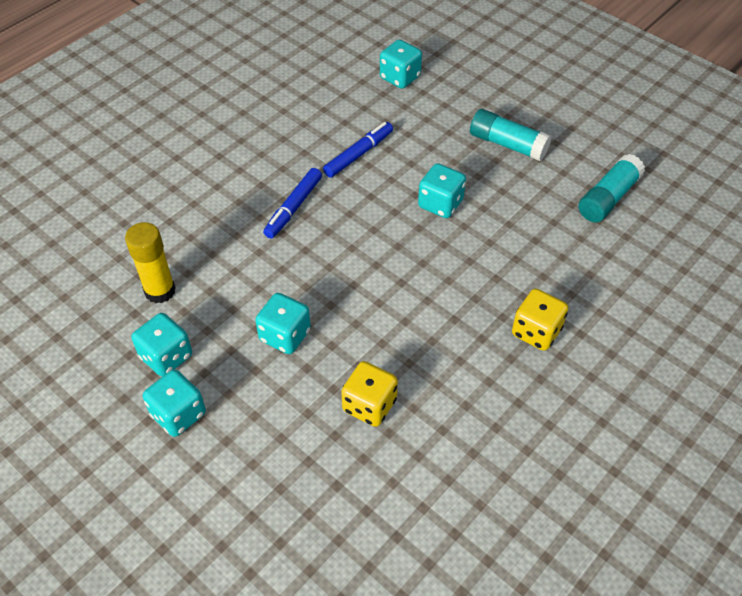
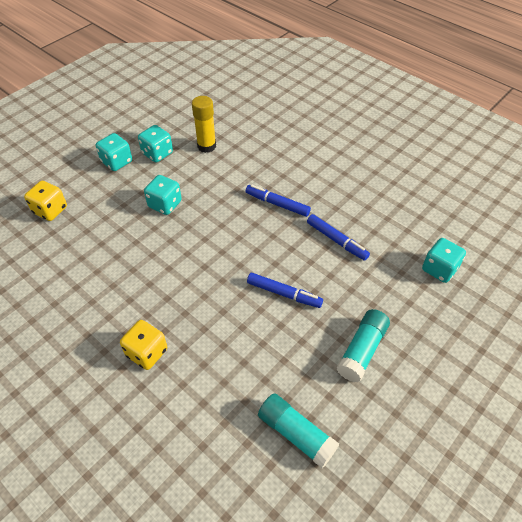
camera: 90 degrees right, 0 degrees up
yellow dice [341,361,398,427] -> yellow dice moved to [24,181,67,221]
turquoise dice [418,163,466,218] -> blue marker [247,273,323,308]

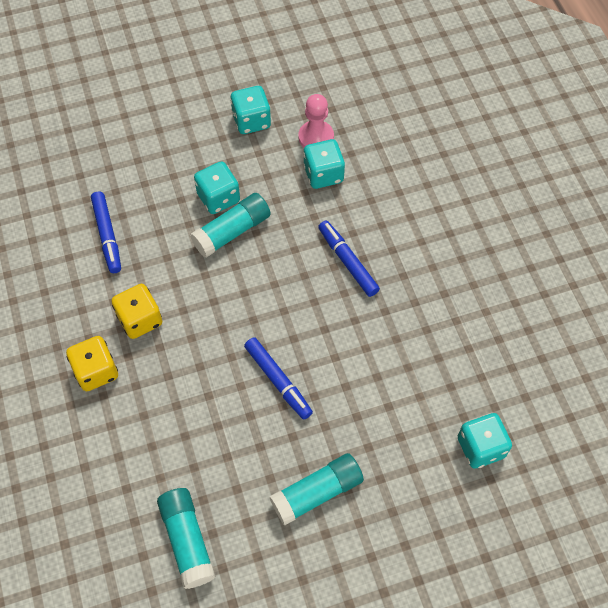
camera: 30 degrees right, 10 degrees up
yellow dice [24,181,67,221] -> yellow dice moved to [111,284,162,339]
turquoise dice [96,133,132,171] -> turquoise dice moved to [303,139,345,189]
yellow glue stick [192,96,216,153] -> pink pawn [299,94,334,148]
blue marker [307,214,370,261] -> blue marker moved to [91,191,121,273]
none -> turquoise glue stick [190,193,271,258]

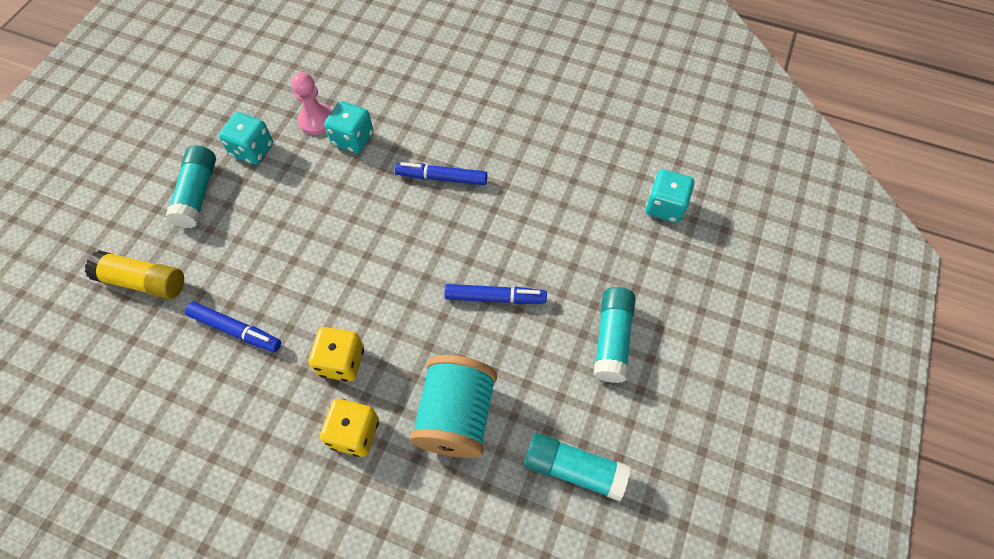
camera: 50 degrees left, 0 degrees up
turquoise glue stick [190,193,271,258] -> turquoise glue stick moved to [165,145,216,228]
turquoise dice [194,161,240,214] -> none
none -> yellow glue stick [85,250,184,299]
none -> turquoise spool [409,355,497,458]

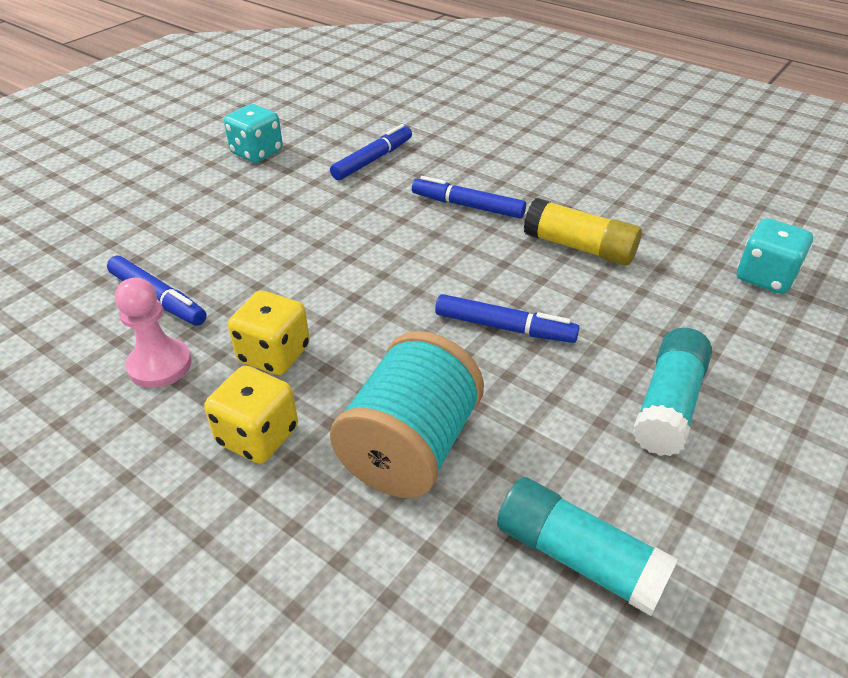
camera: 15 degrees right, 20 degrees down
yellow glue stick [85,250,184,299] -> yellow glue stick moved to [524,198,642,265]
turquoise glue stick [165,145,216,228] -> none
pink pawn [291,72,332,135] -> pink pawn moved to [115,278,192,388]
turquoise dice [324,101,373,153] -> blue marker [330,124,412,180]

